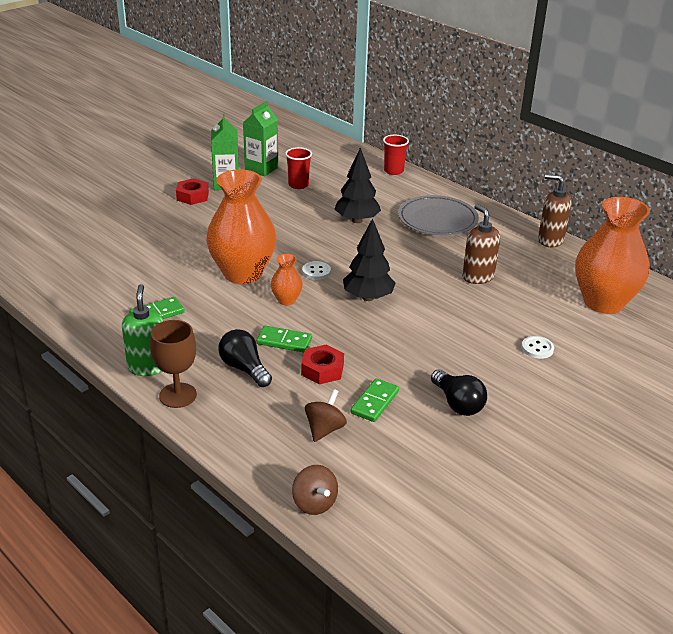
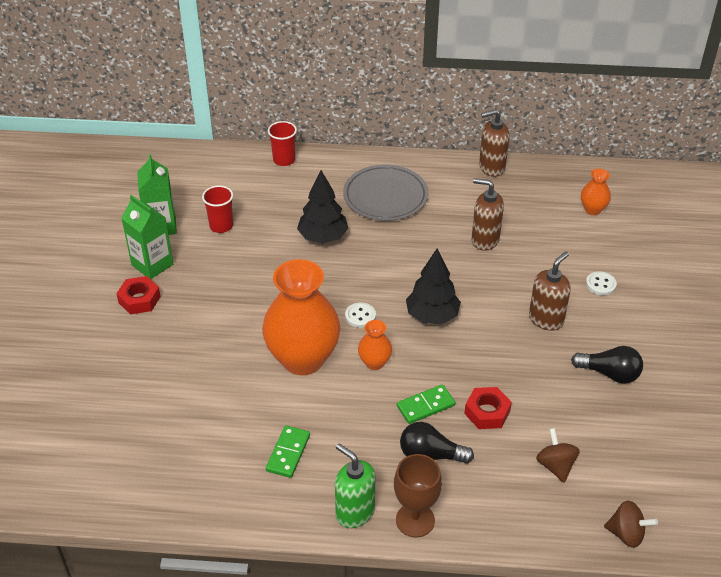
camera: 40 degrees left, 10 degrees up
green domino [350,378,399,422] -> none
orange vase [575,197,650,314] -> orange vase [581,169,611,215], size x0.45
none -> brown soap dispenser [529,251,571,331]

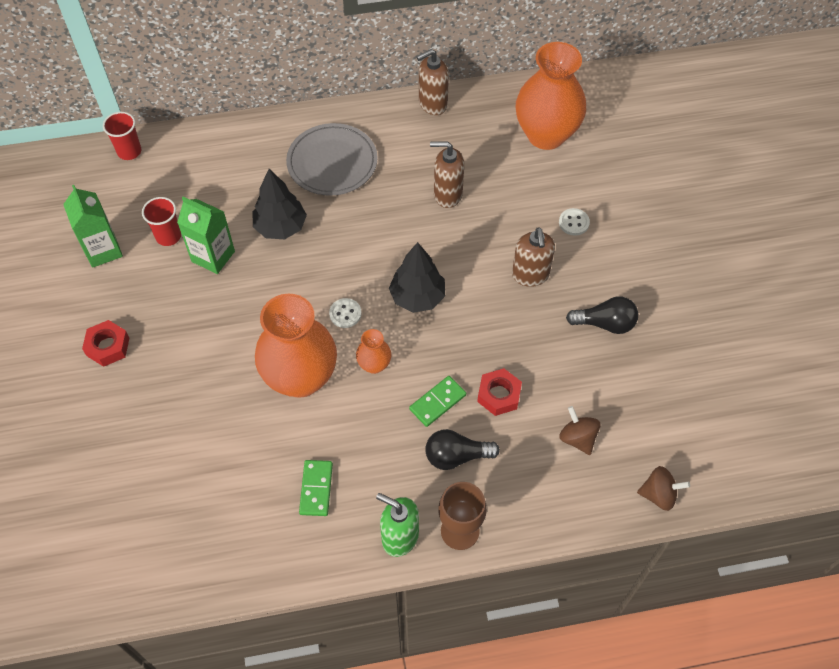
camera: 15 degrees left, 15 degrees up
green carton [121,195,173,279] -> green carton moved to [177,197,235,274]
red cup [268,121,297,166] -> red cup moved to [103,112,141,160]
brown soap dispenser [529,251,571,331] -> brown soap dispenser turned 150 degrees clockwise [512,227,555,287]
orange vase [581,169,611,215] -> orange vase [516,42,586,150], size x2.24

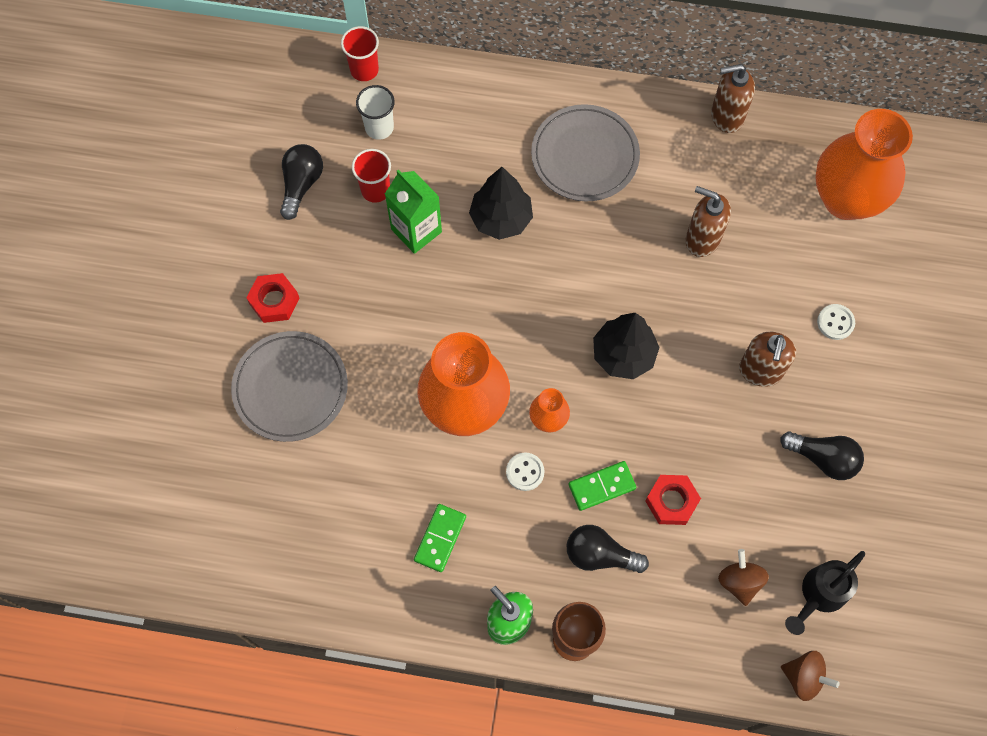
camera: 20 degrees right, 10 degrees up
green carton [63,185,123,268] -> black light bulb [280,144,323,220]
white button [329,298,361,328] -> white button moved to [506,453,544,491]
none -> grey plate [231,331,348,442]
none -> white cup [356,85,395,140]
none -> black watering can [785,551,865,635]

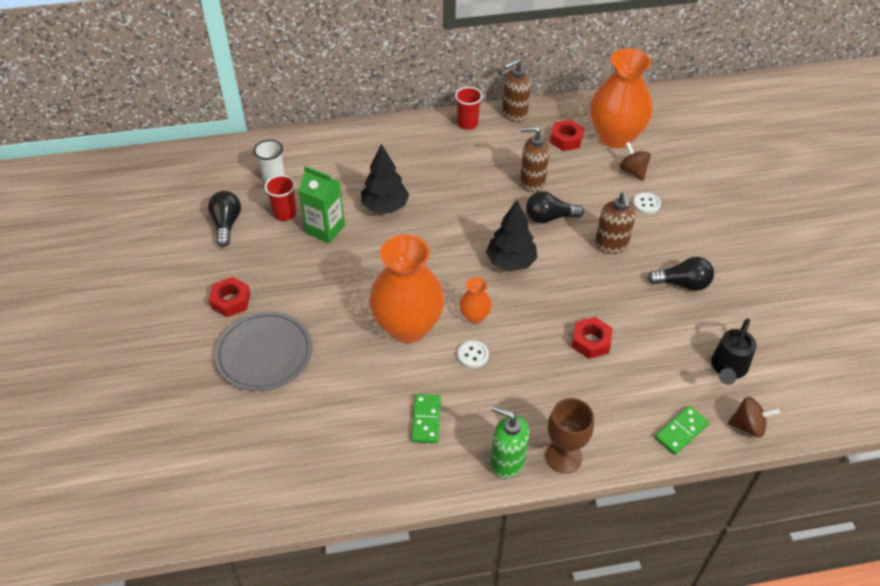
camera: 20 degrees left, 20 degrees down
red cup [341,26,379,81] -> red cup moved to [455,87,483,130]
grey plate [531,104,640,202] -> none
black light bulb [567,525,649,573] -> black light bulb moved to [526,191,584,223]
green domino [568,461,637,511] -> green domino moved to [655,406,709,455]
brown spinning top [718,549,769,606] -> brown spinning top moved to [620,142,651,181]
none -> red nut [550,120,584,151]

